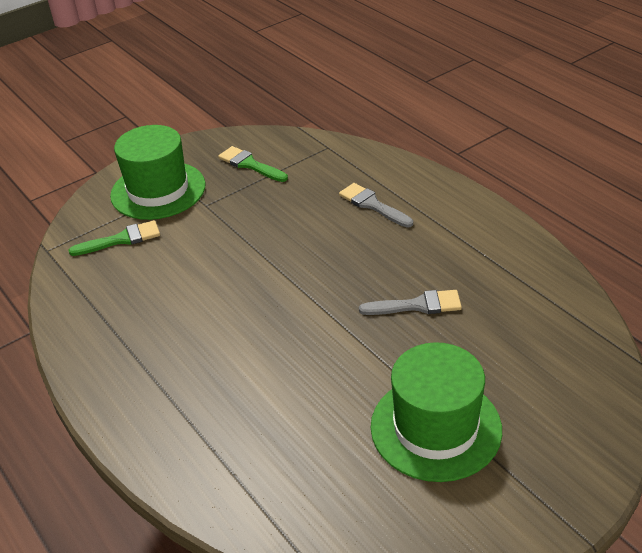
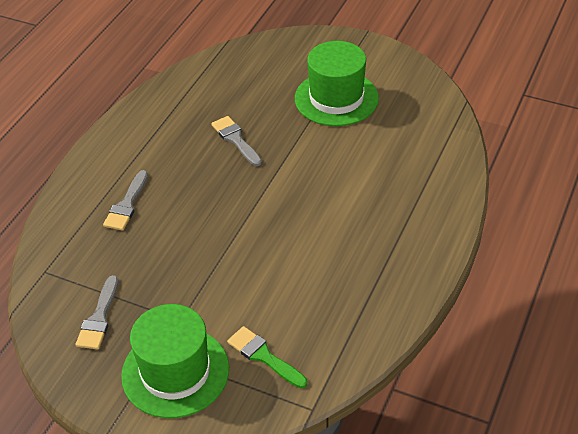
camera: 120 degrees left, 5 degrees up
green brush [218,146,288,182] -> grey brush [76,275,118,349]

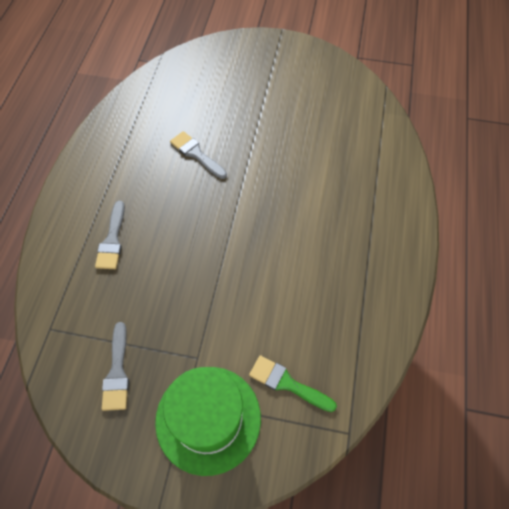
camera: 15 degrees left, 15 degrees up
green hat [295,41,379,126] -> none

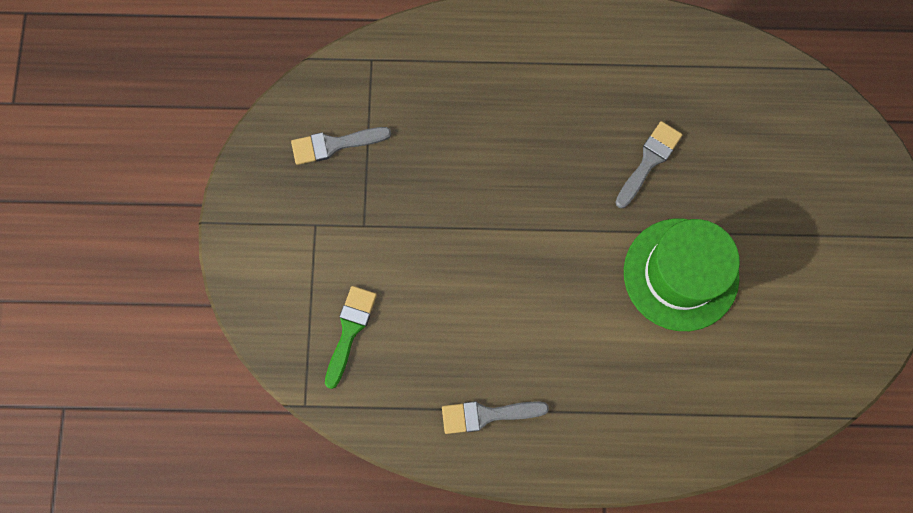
camera: 80 degrees right, 15 degrees up
grey brush [95,201,125,269] -> grey brush moved to [442,401,549,434]
green hat [155,367,261,476] -> green hat moved to [624,219,740,331]

